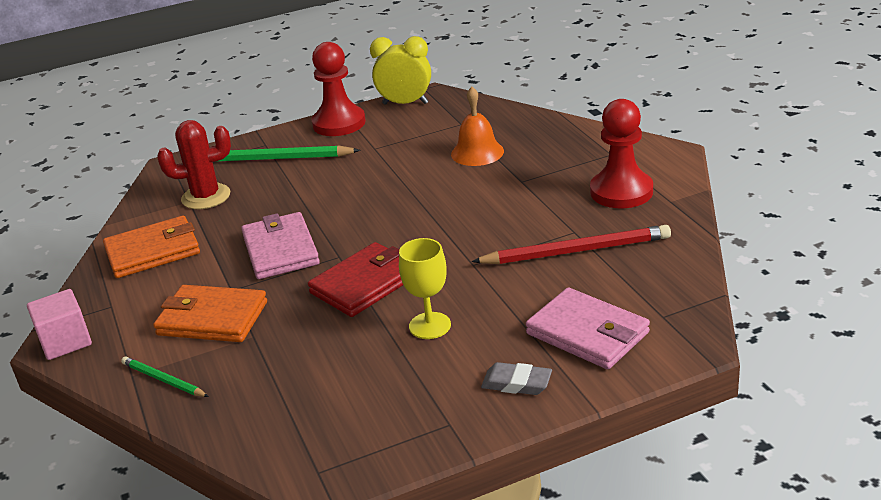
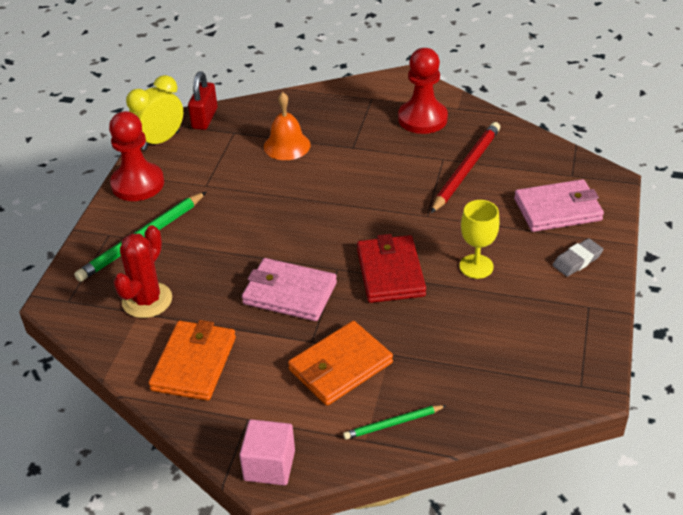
camera: 55 degrees left, 10 degrees up
none -> red padlock [188,71,218,130]

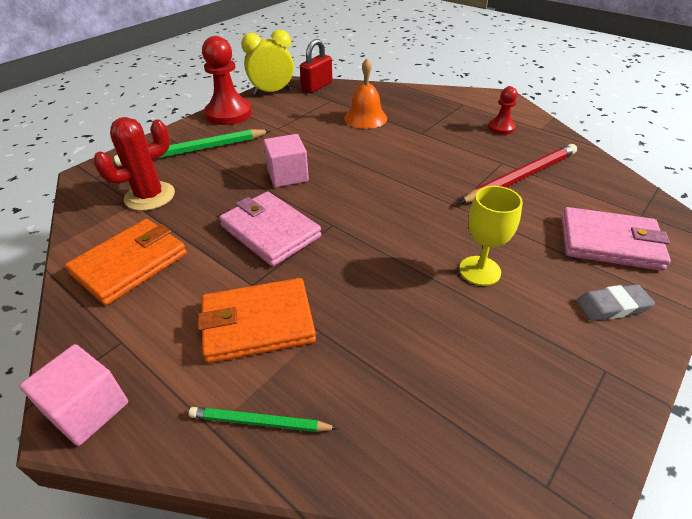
camera: 25 degrees right, 0 degrees up
red wallet [357,234,426,303] -> none
red pawn [398,48,448,134] -> red pawn [488,86,518,135], size x0.54
none -> pink cube [263,134,309,187]

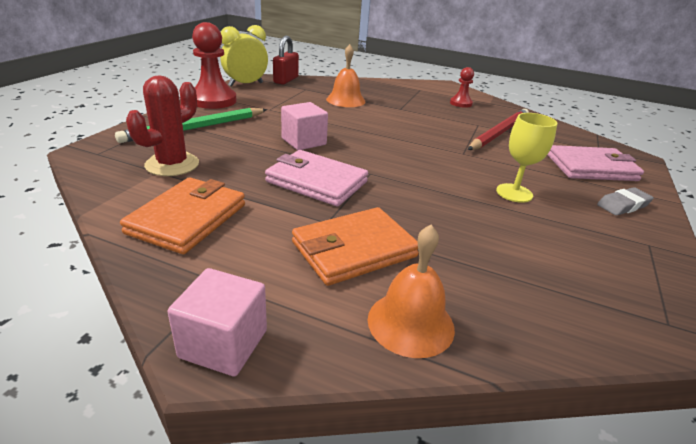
camera: 20 degrees left, 10 degrees down
green pencil [189,407,338,432] -> orange bell [368,225,455,358]

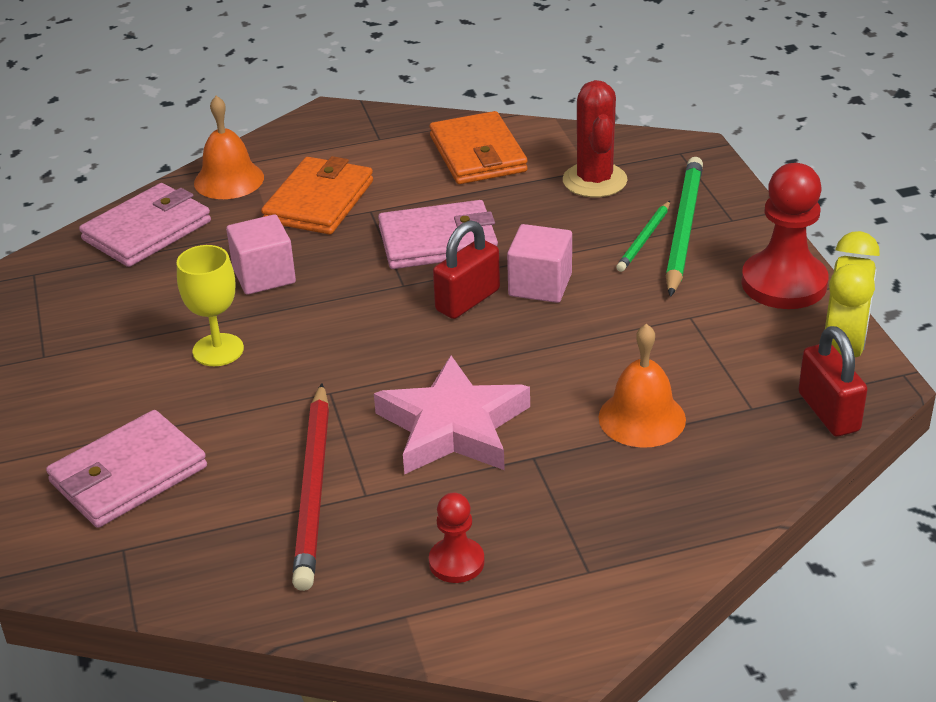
camera: 145 degrees right, 5 degrees up
pink cube [167,268,267,377] -> pink cube moved to [226,214,296,295]
grey eraser [597,187,654,216] -> none
none -> pink wallet [79,183,211,267]
none -> pink star [374,355,530,474]
none -> red padlock [433,220,500,319]
none -> green pencil [616,201,670,272]

